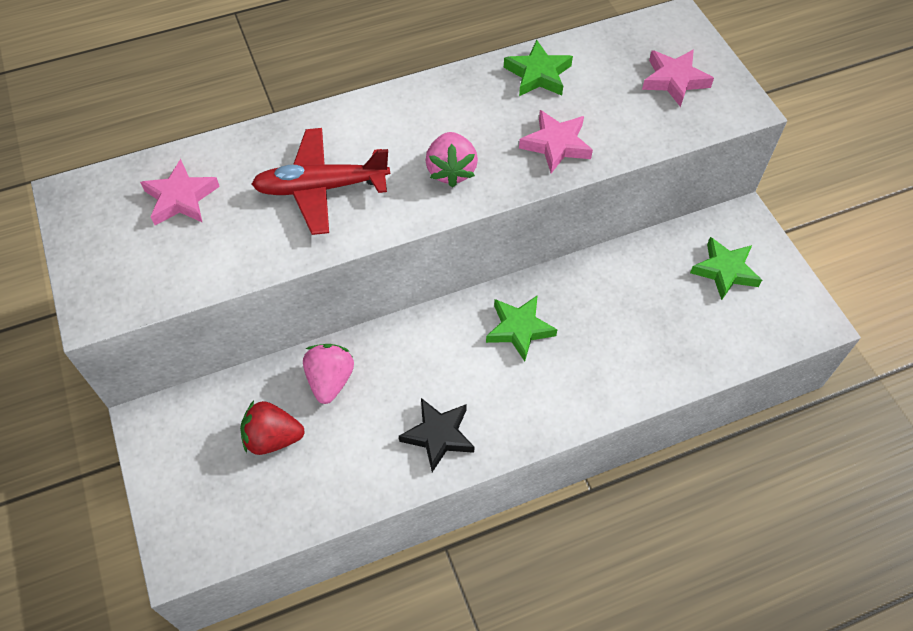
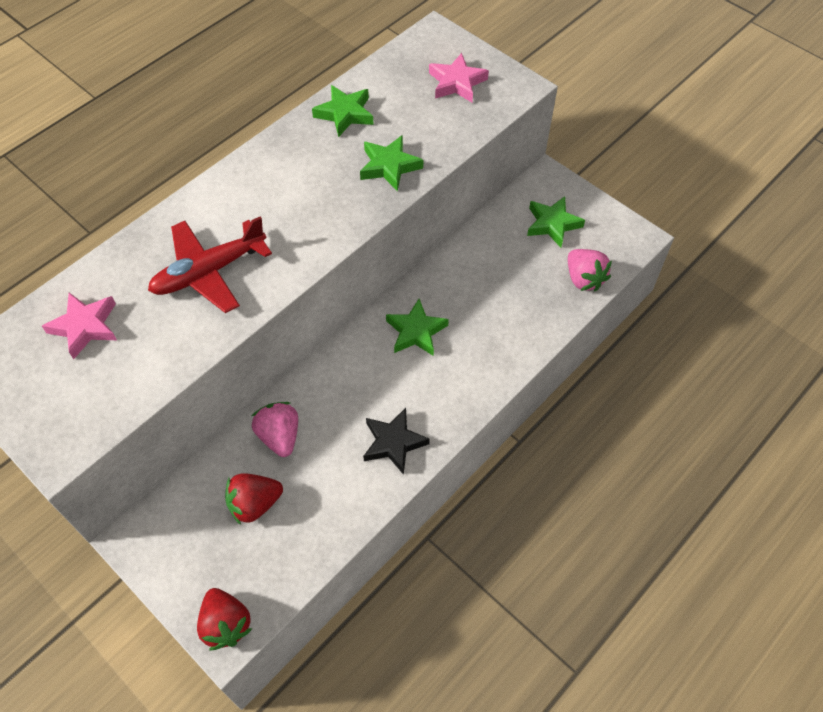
camera: 25 degrees left, 0 degrees up
pink strawberry [426,132,478,188] -> pink strawberry moved to [568,249,612,292]
pink star [519,110,593,173] -> green star [360,135,423,191]
none -> red strawberry [197,588,252,650]

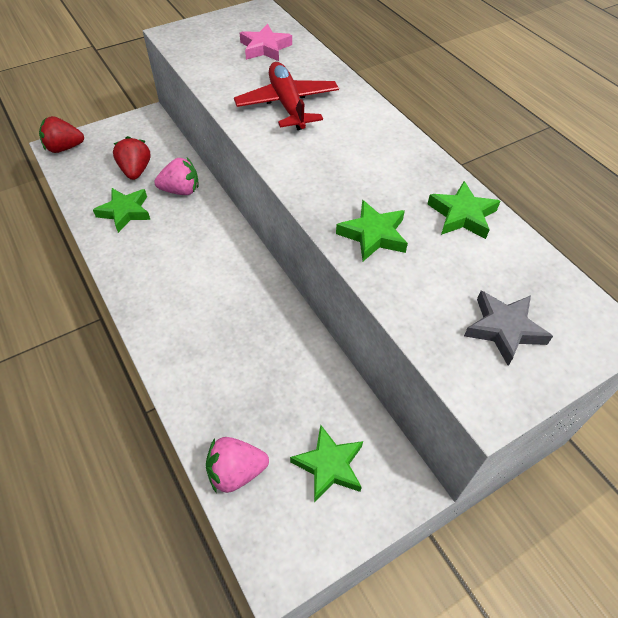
camera: 105 degrees right, 5 degrees down
black star [363,408,430,475] -> none
green star [386,299,449,356] -> green star moved to [93,188,150,233]
pink star [429,53,489,102] -> grey star [464,291,553,366]

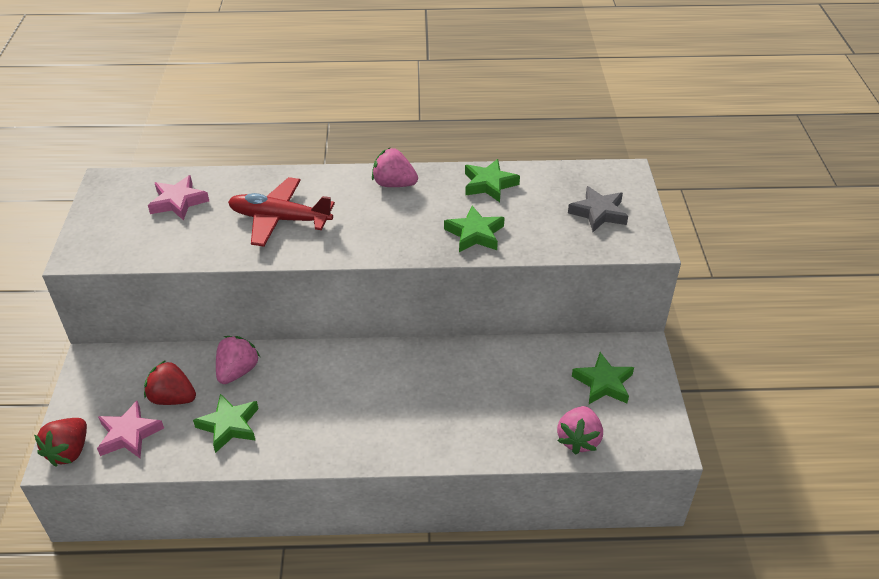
camera: 60 degrees left, 10 degrees down
none -> pink star [97,401,164,458]
none -> pink strawberry [372,147,418,187]

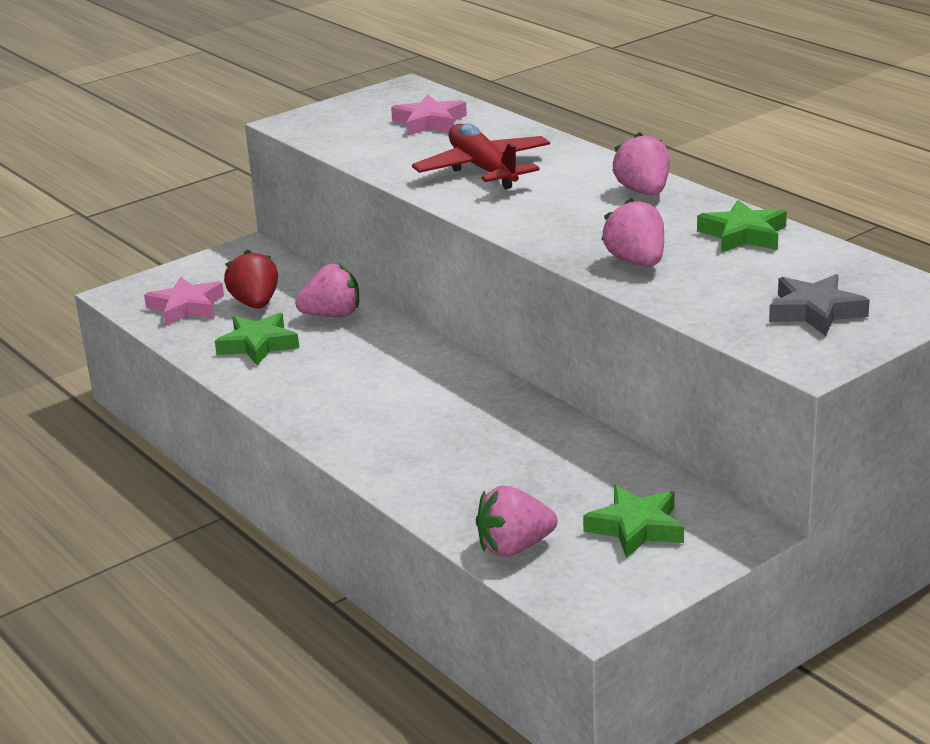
camera: 55 degrees right, 15 degrees down
red strawberry [34,418,87,467] -> none
green star [444,206,505,252] -> pink strawberry [601,198,664,266]

